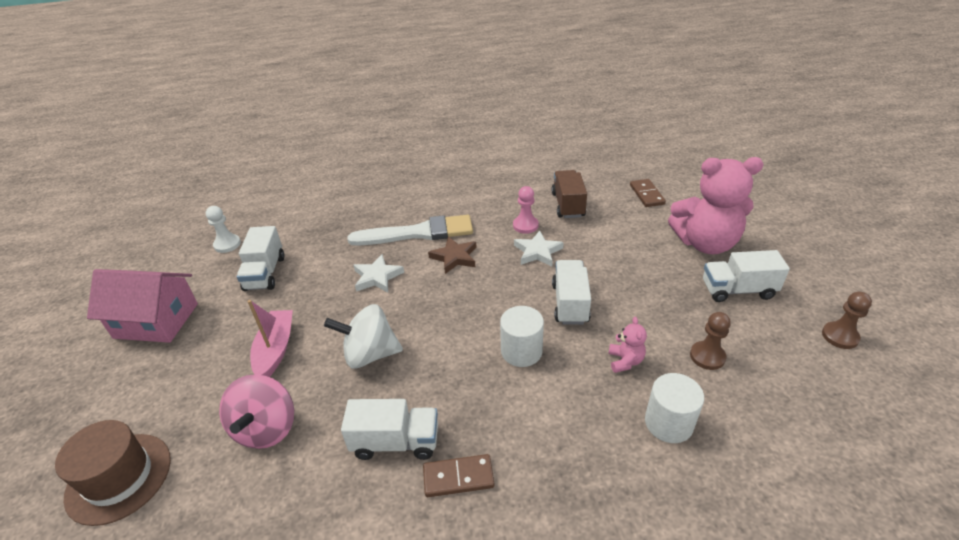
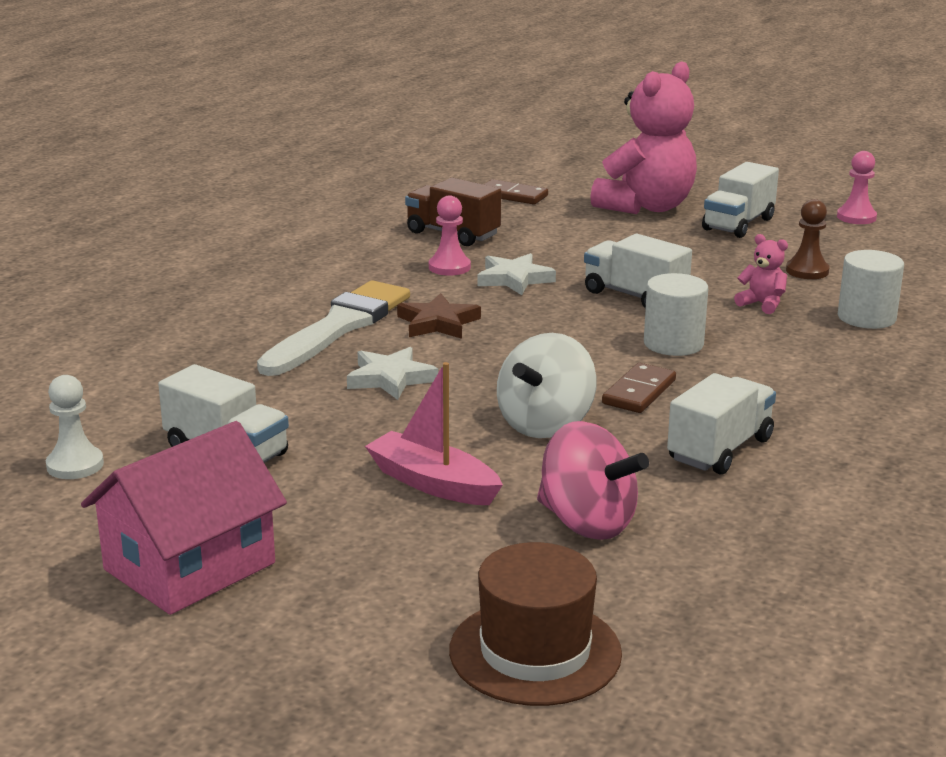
camera: 55 degrees left, 15 degrees down
brown domino [423,454,495,497] -> brown domino moved to [602,363,676,413]
brown pawn [822,292,872,349] -> pink pawn [837,151,877,224]

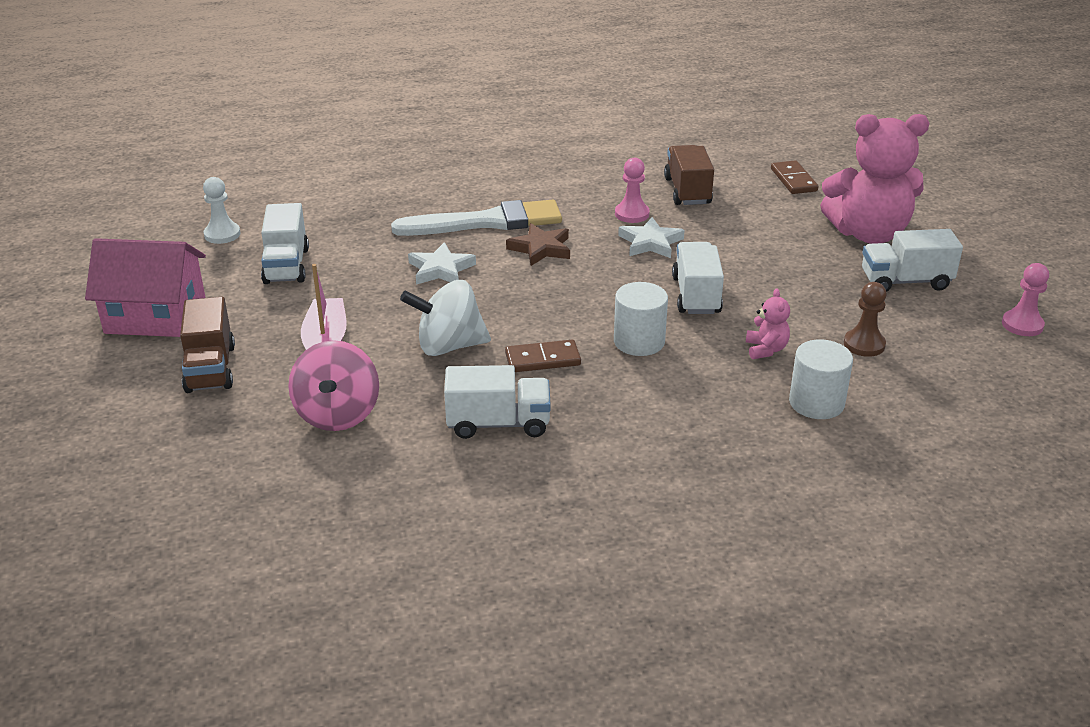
camera: 50 degrees right, 10 degrees up
brown hat [449,542,622,706] -> none
none -> brown truck [180,297,235,393]

